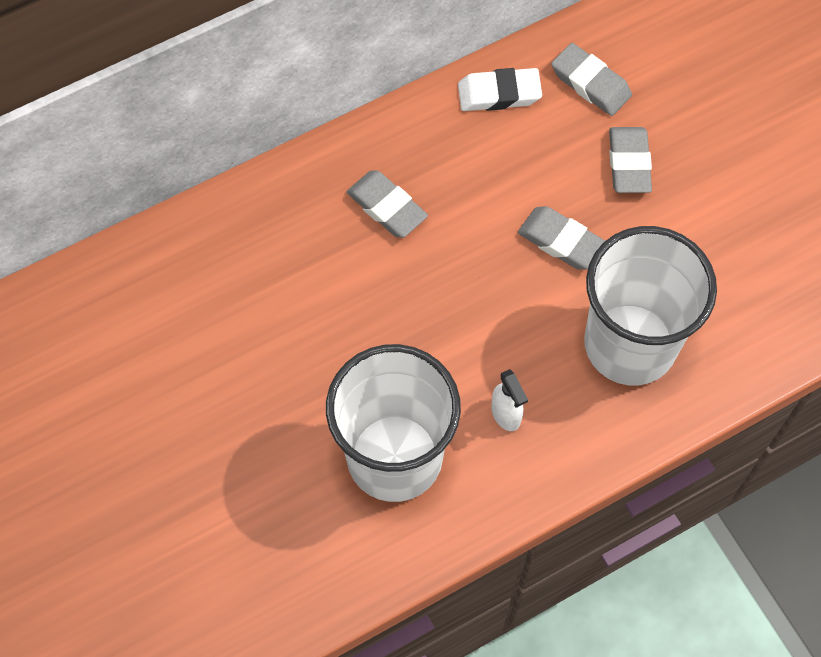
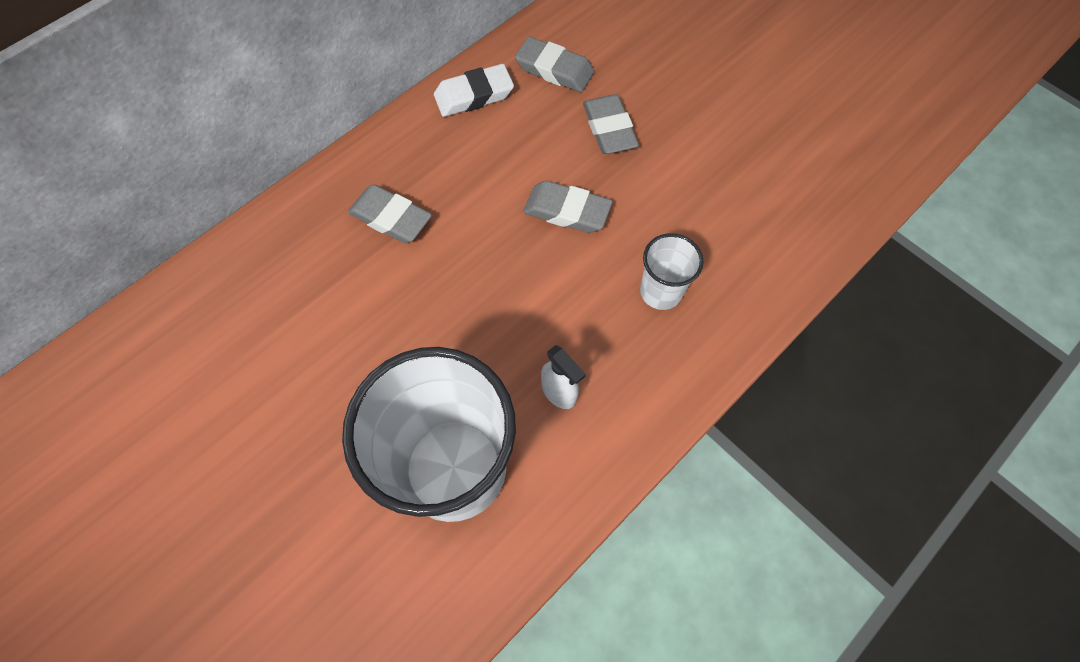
camera: 15 degrees left, 0 degrees up
white cup [584,226,717,385] -> white cup [640,233,704,310], size x0.46

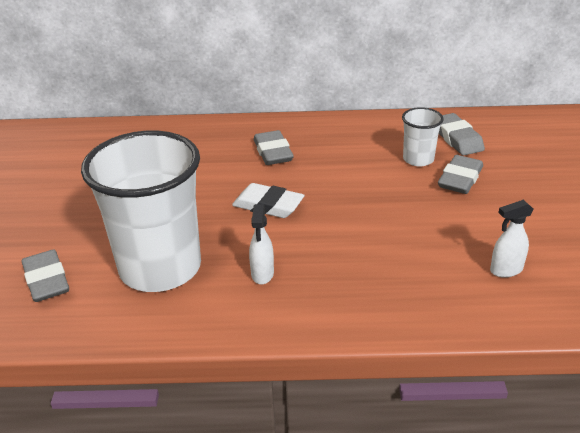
camera: 45 degrees right, 30 degrees down
white eraser [434,64,514,117] -> white eraser moved to [232,183,305,218]
grey eraser [523,181,613,233] -> grey eraser moved to [21,249,69,302]
white cup [640,233,704,310] -> white cup moved to [402,107,444,166]
none -> white spray bottle [490,200,534,278]

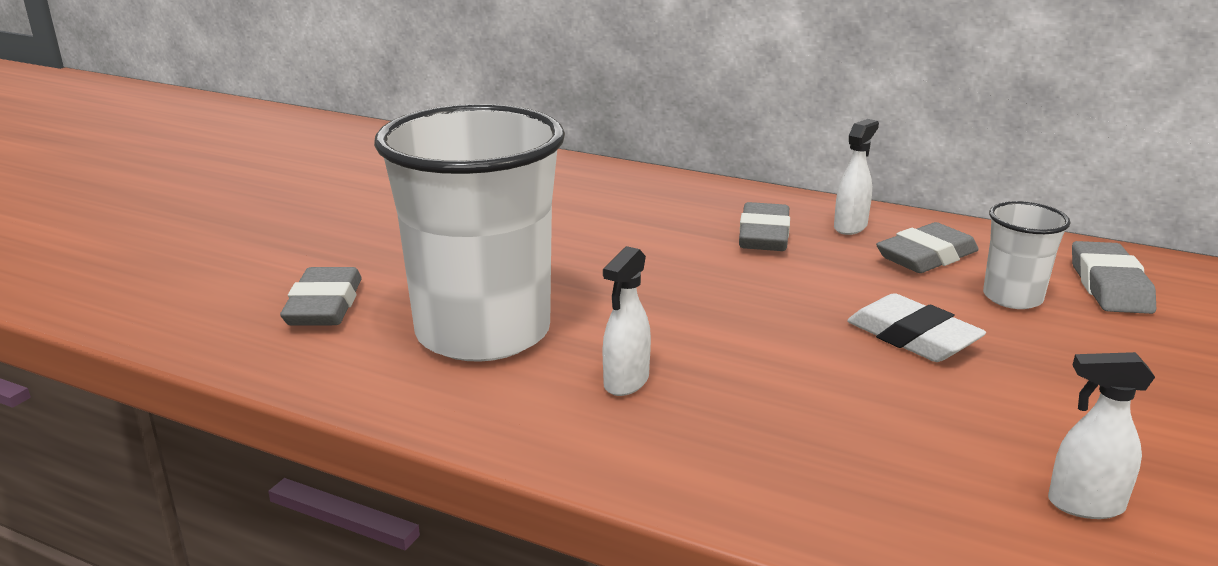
camera: 25 degrees right, 10 degrees down
white eraser [232,183,305,218] -> white eraser moved to [847,293,986,362]
grey eraser [438,155,483,194] -> grey eraser moved to [876,222,979,273]
none -> white spray bottle [834,119,879,235]

